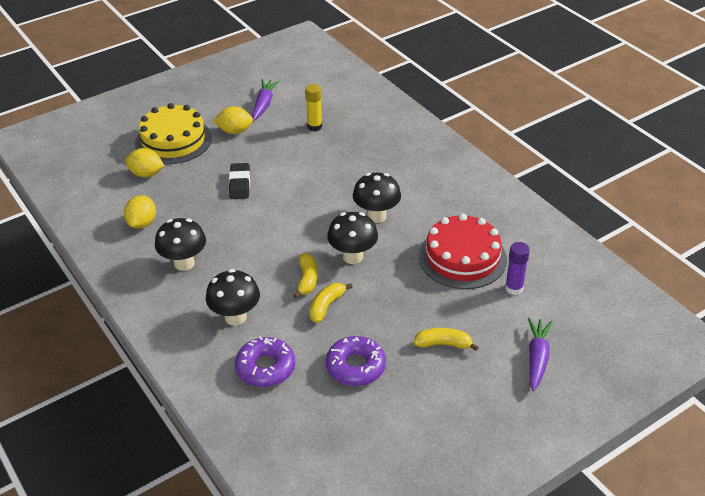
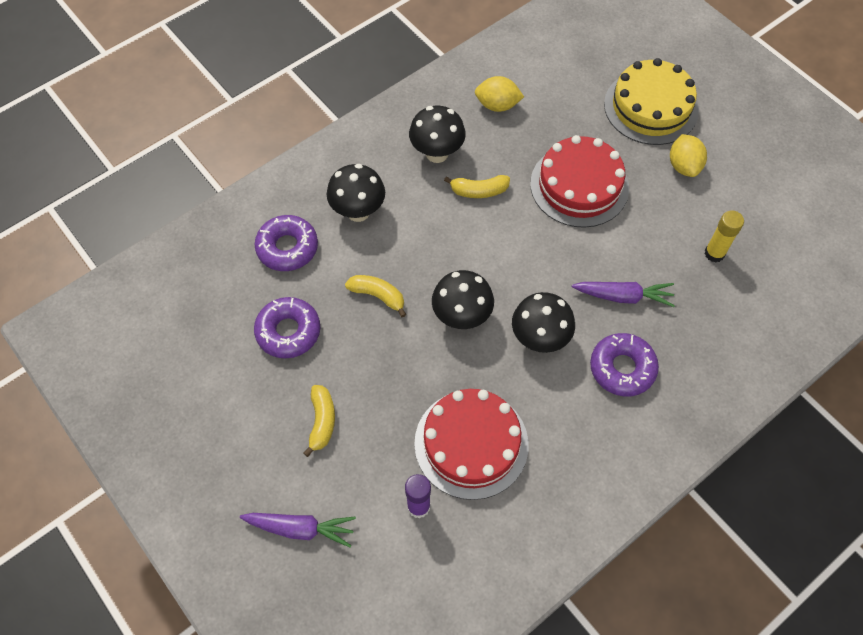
camera: 85 degrees right, 20 degrees up
yellow lemon [125,148,164,177] -> none
black eraser [229,163,250,199] -> red cake [530,135,629,228]
purple carrot [252,79,280,121] -> purple carrot moved to [572,282,675,307]
yellow banana [293,253,318,298] -> yellow banana moved to [444,175,510,198]
none -> purple donut [590,333,659,396]

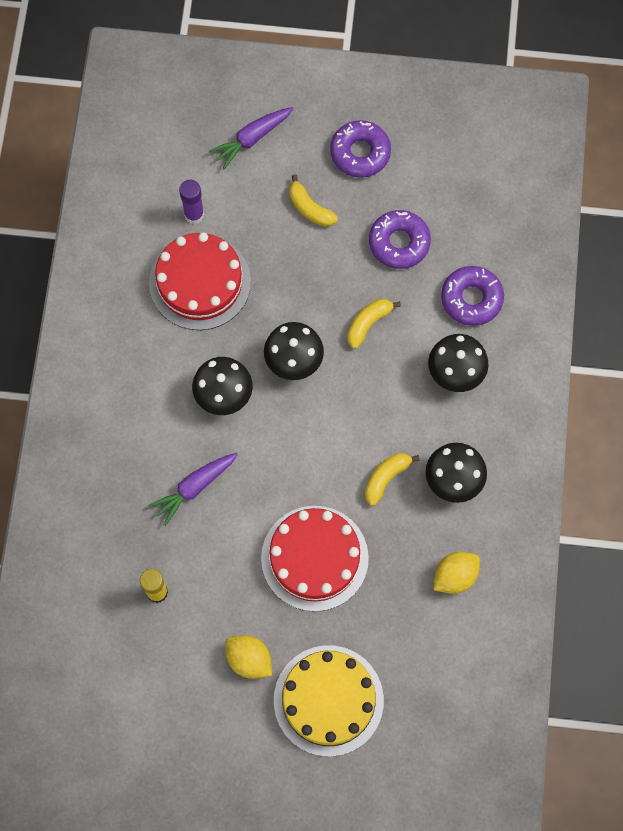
camera: 135 degrees right, 10 degrees up
yellow banana [345,275,406,317] -> yellow banana turned 150 degrees clockwise [347,299,401,349]
purple donut [590,333,659,396] -> purple donut moved to [330,120,391,178]

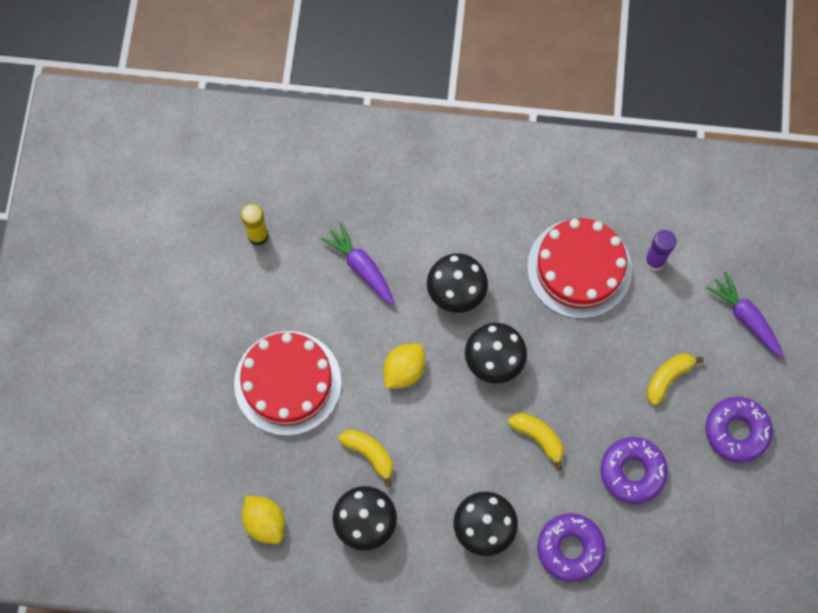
camera: 90 degrees right, 0 degrees up
yellow lemon [225,635,272,679] -> yellow lemon moved to [383,344,425,388]
yellow cake [274,645,384,757] -> none

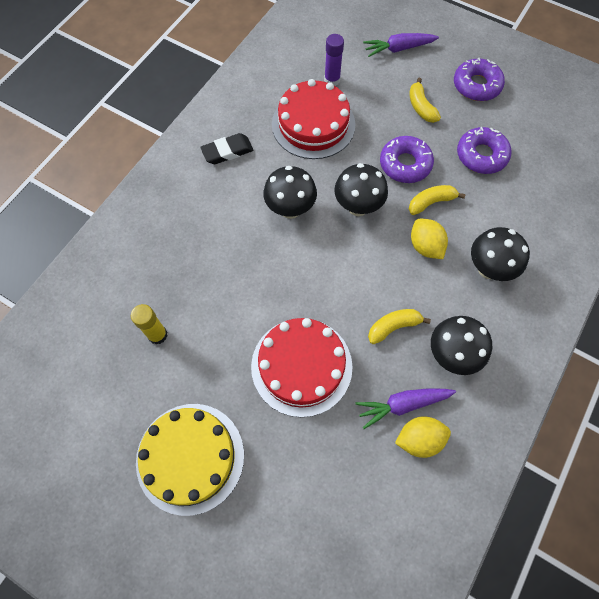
camera: 65 degrees left, 5 degrees down
purple carrot [321,222,395,305] -> purple carrot moved to [355,389,456,429]
yellow lemon [383,344,425,388] -> yellow lemon moved to [411,219,448,259]
purple donut [537,513,606,582] -> purple donut moved to [380,136,434,183]
none -> yellow cake [136,404,244,516]
none -> black eraser [200,133,254,164]

